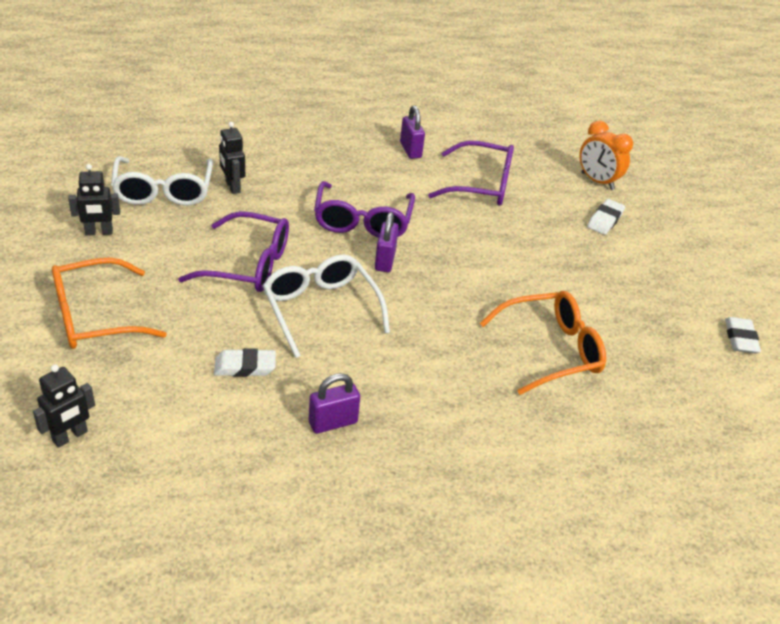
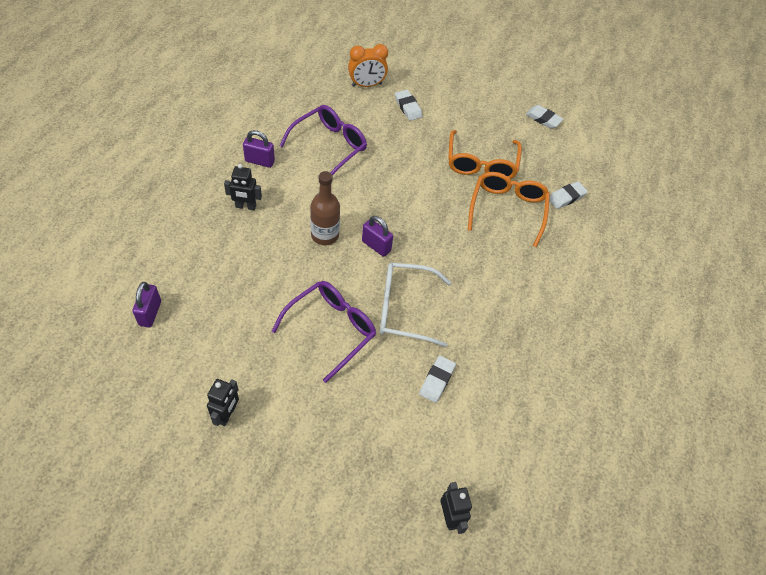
camera: 60 degrees left, 15 degrees up
orange glasses [52,257,167,349] -> orange glasses moved to [448,130,522,179]
white glasses [111,156,213,206] -> none
black robot [219,122,245,194] -> black robot moved to [224,164,262,210]
purple padlock [309,373,360,434] -> purple padlock moved to [132,282,161,327]
purple glasses [314,181,415,238] -> brown bottle [310,171,340,245]
none -> white eraser [549,181,588,209]

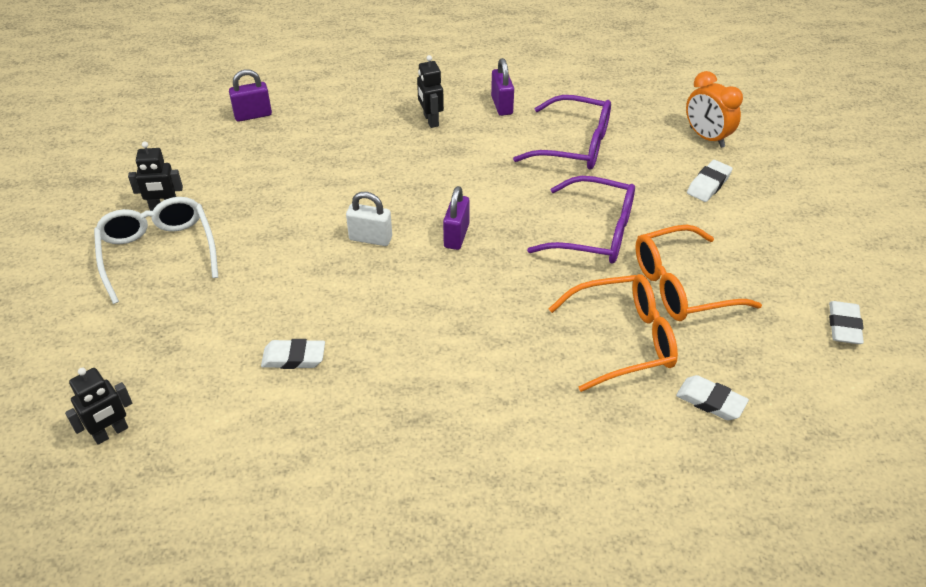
camera: 70 degrees right, 10 degrees down
purple glasses [272,281,376,383] -> purple glasses moved to [527,176,635,264]
brown bottle [310,171,340,245] -> none
white glasses [380,263,451,347] -> white glasses moved to [94,197,218,304]
none -> white padlock [346,192,392,246]

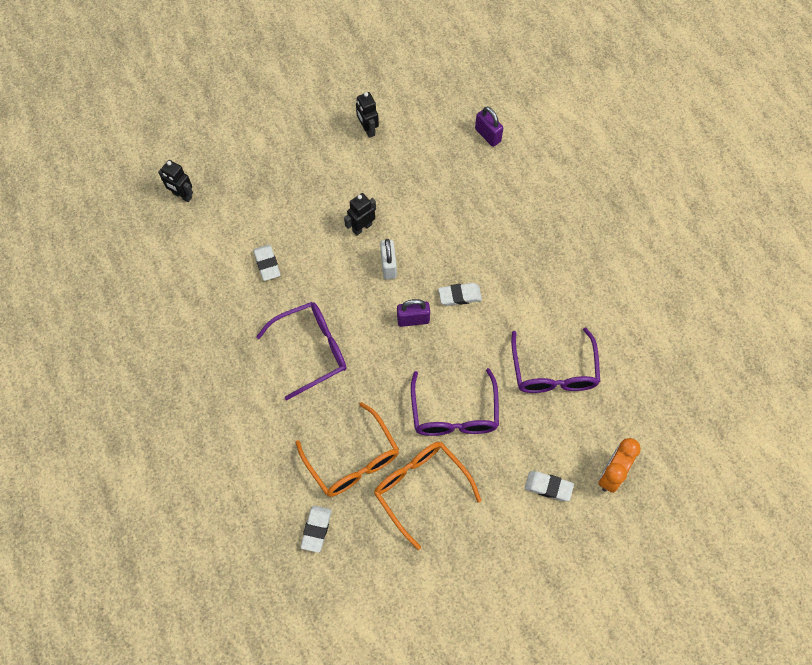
camera: 70 degrees right, 20 degrees up
white glasses [94,197,218,304] -> none
black robot [417,55,444,128] -> black robot moved to [344,193,376,236]
purple padlock [491,58,514,116] -> none
white eraser [829,301,864,344] -> white eraser moved to [438,283,482,306]
none -> purple glasses [256,302,347,400]

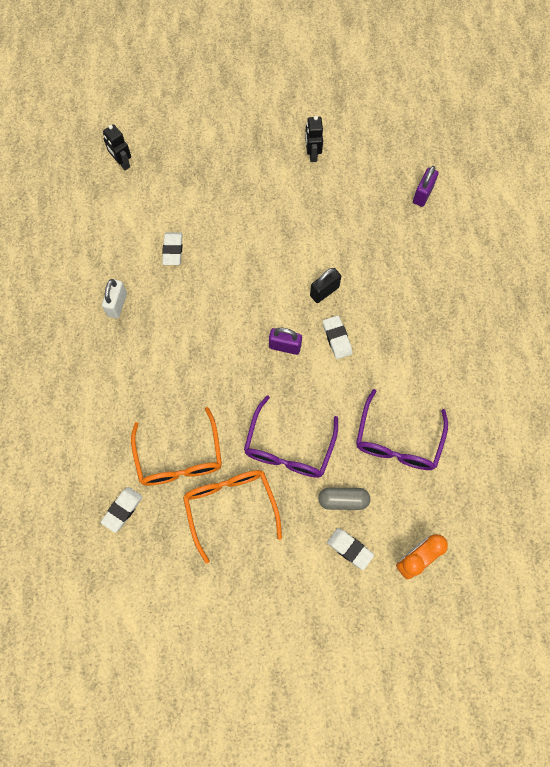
camera: 20 degrees right, 5 degrees up
purple glasses [256,302,347,400] -> none
black robot [344,193,376,236] -> none
white padlock [380,239,397,280] -> white padlock moved to [102,279,127,318]
white eraser [438,283,482,306] -> white eraser turned 60 degrees clockwise [323,315,352,359]
purple padlock [475,107,503,147] -> purple padlock turned 45 degrees clockwise [413,166,439,207]
none -> black padlock [310,268,341,303]
none -> grey capsule [318,488,370,510]

